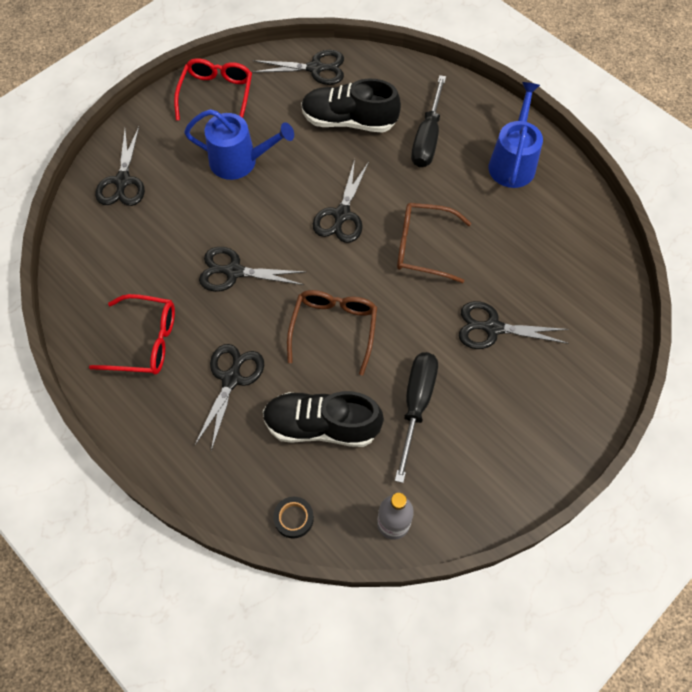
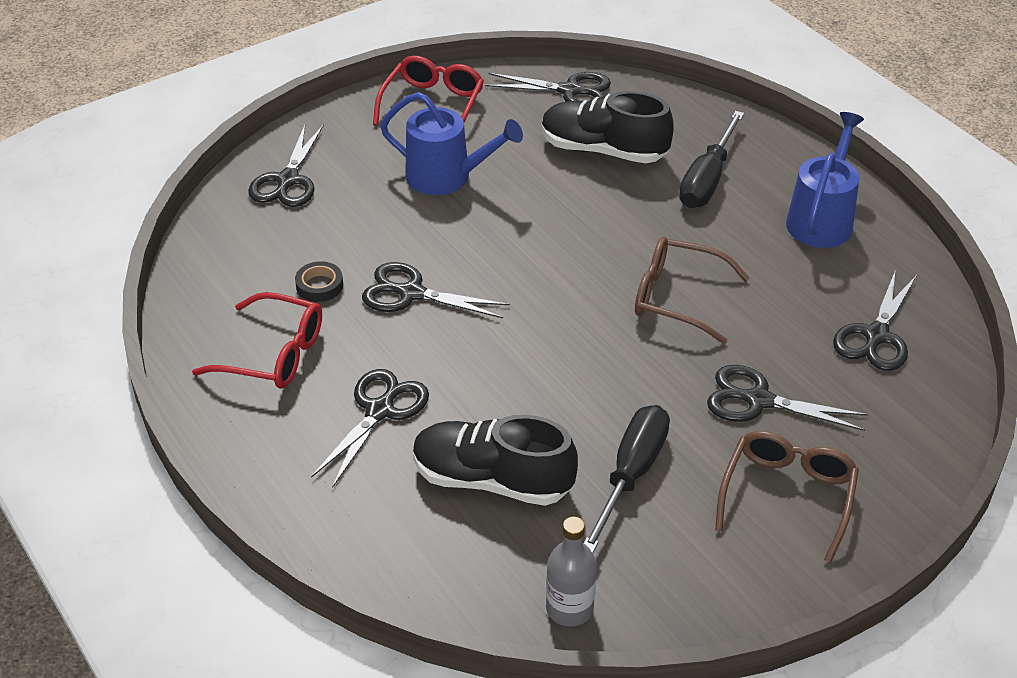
camera: 10 degrees right, 20 degrees down
black tape [273,497,314,538] -> black tape moved to [295,261,343,302]
brown glasses [287,290,377,375] -> brown glasses moved to [715,431,859,563]
black scissors [313,159,369,243] -> black scissors moved to [833,269,917,371]

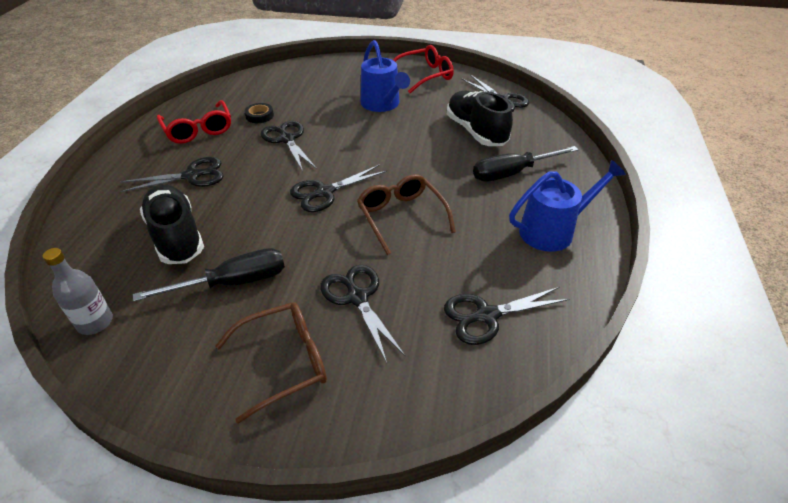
camera: 45 degrees right, 0 degrees up
black scissors [248,124,324,207] -> black scissors moved to [290,165,387,212]

